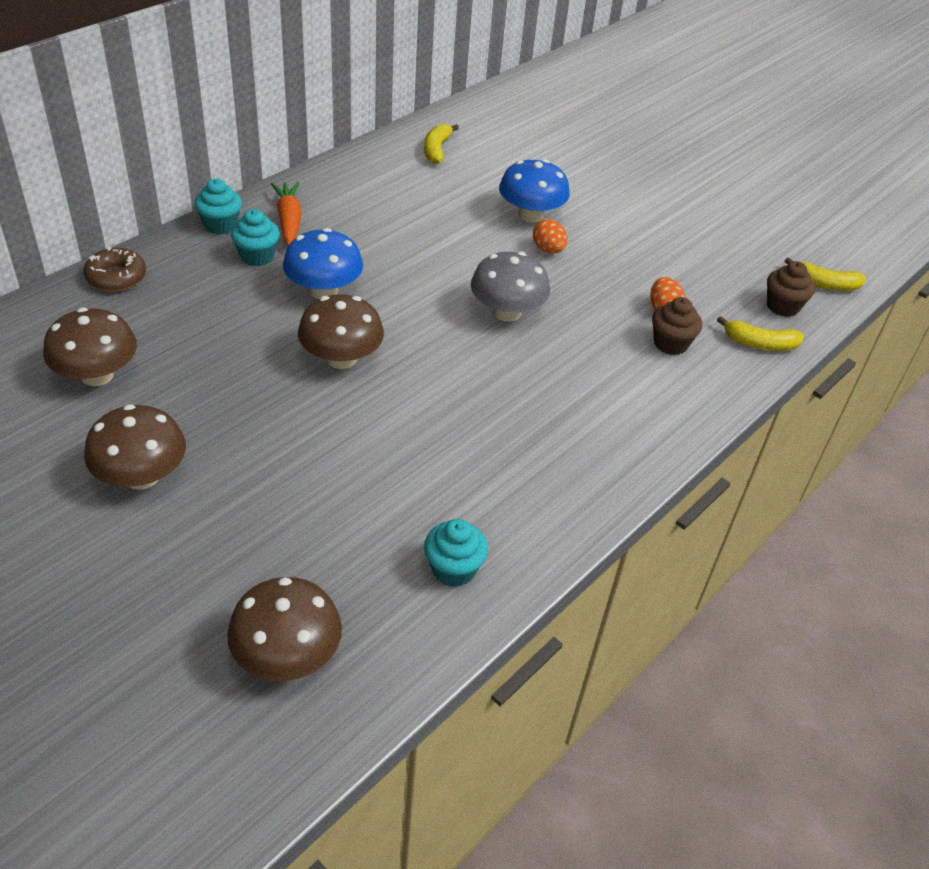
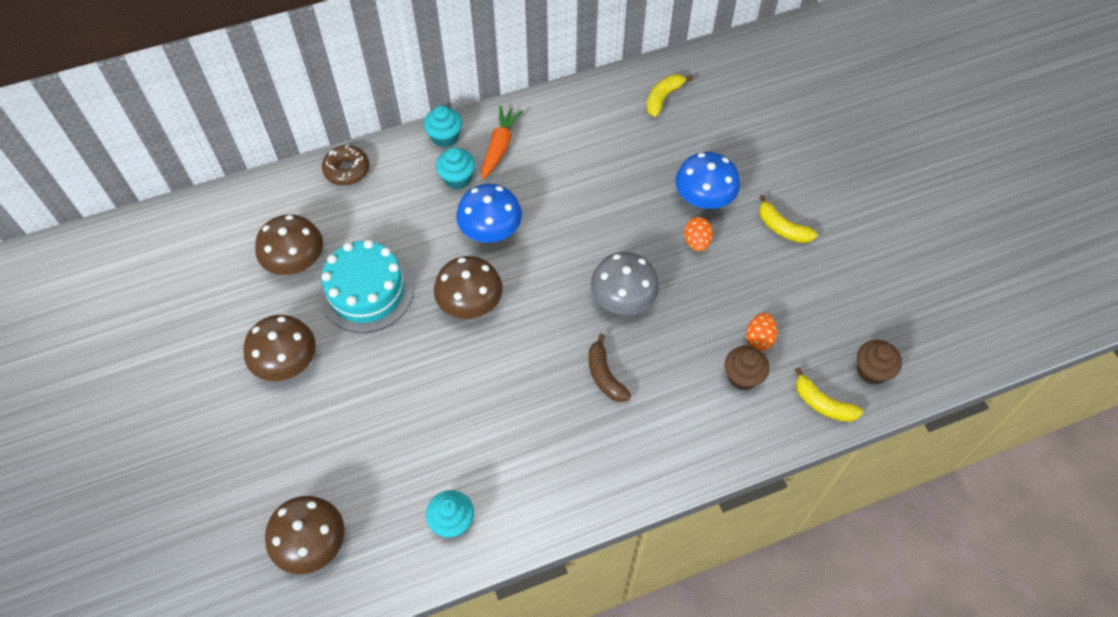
camera: 30 degrees right, 15 degrees up
yellow banana [785,257,866,291] -> yellow banana moved to [759,195,818,243]
none -> turquoise cake [320,240,413,333]
none -> brown banana [588,334,631,402]

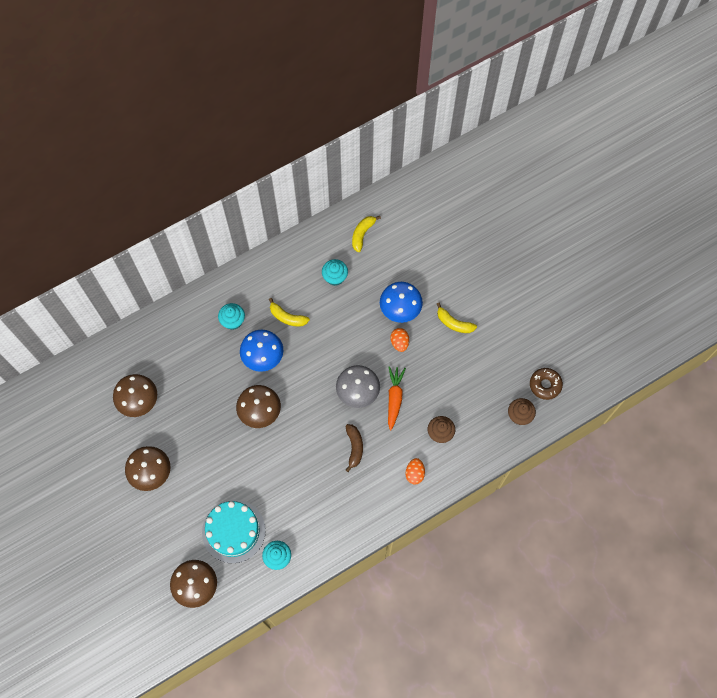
camera: 10 degrees left, 10 degrees up
turquoise cake [320,240,413,333] -> turquoise cake moved to [202,500,266,563]
brown donut [322,145,369,185] -> brown donut moved to [530,368,563,400]
turquoise cupcake [424,106,462,148] -> turquoise cupcake moved to [322,259,348,286]
orange carrot [481,106,523,180] -> orange carrot moved to [388,366,406,430]
brown banana [588,334,631,402] -> brown banana turned 150 degrees counterclockwise [345,424,363,472]
orange egg [746,313,777,351] -> orange egg moved to [405,458,425,484]
yellow banana [795,367,863,422] -> yellow banana moved to [269,298,310,327]

